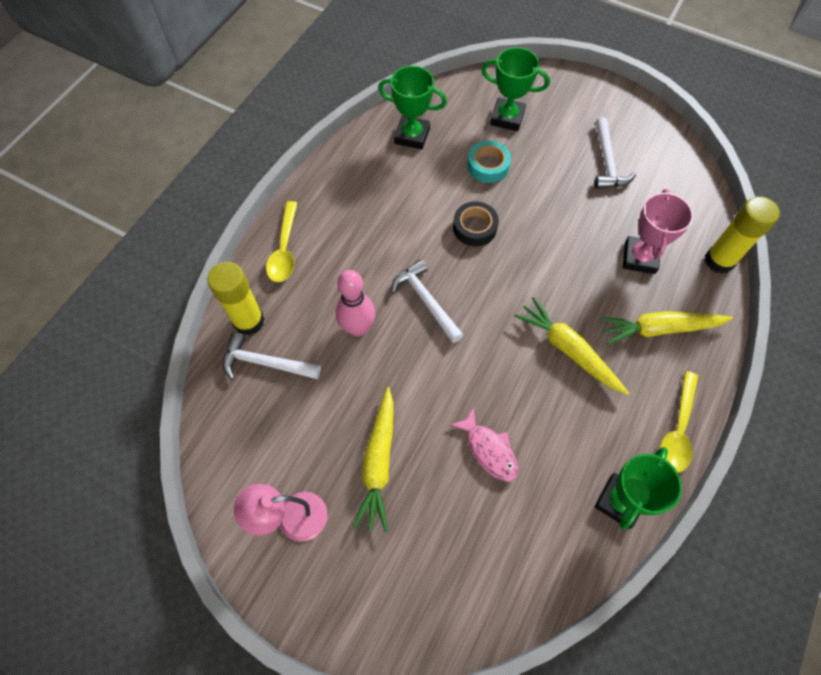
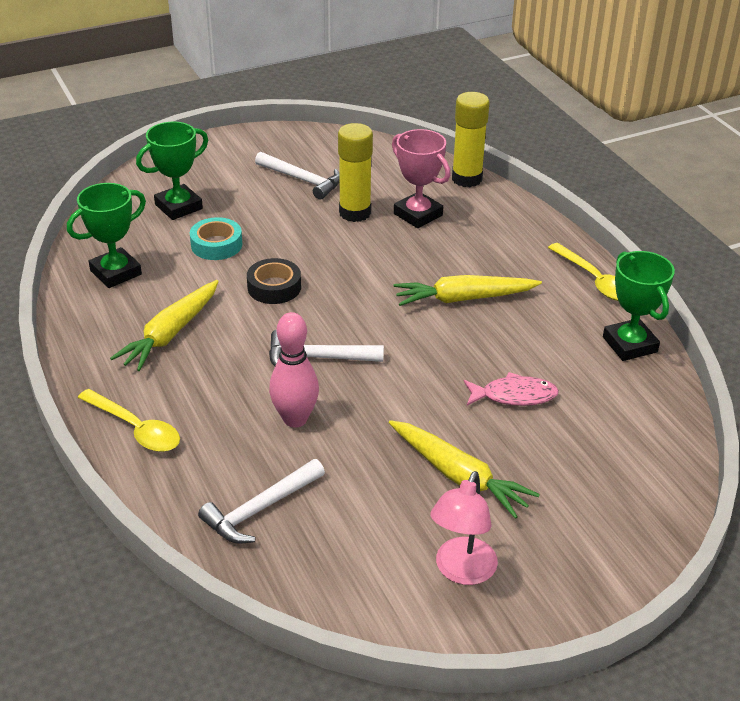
camera: 55 degrees left, 25 degrees down
yellow glue stick [207,262,265,335] -> yellow glue stick moved to [338,123,373,222]
yellow carrot [600,311,733,345] -> yellow carrot moved to [110,280,219,371]

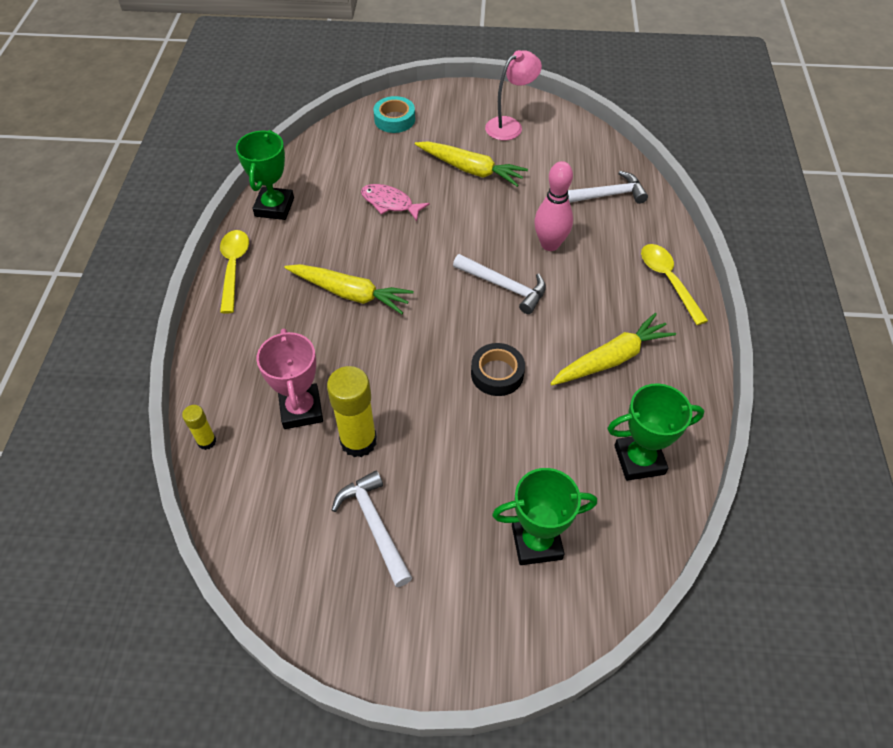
camera: 150 degrees left, 15 degrees up
turquoise tape [190,217,242,260] -> turquoise tape moved to [374,96,415,133]
yellow carrot [389,420,540,519] -> yellow carrot turned 135 degrees clockwise [415,142,528,187]
yellow glue stick [452,92,490,187] -> yellow glue stick [182,405,216,450], size x0.52

